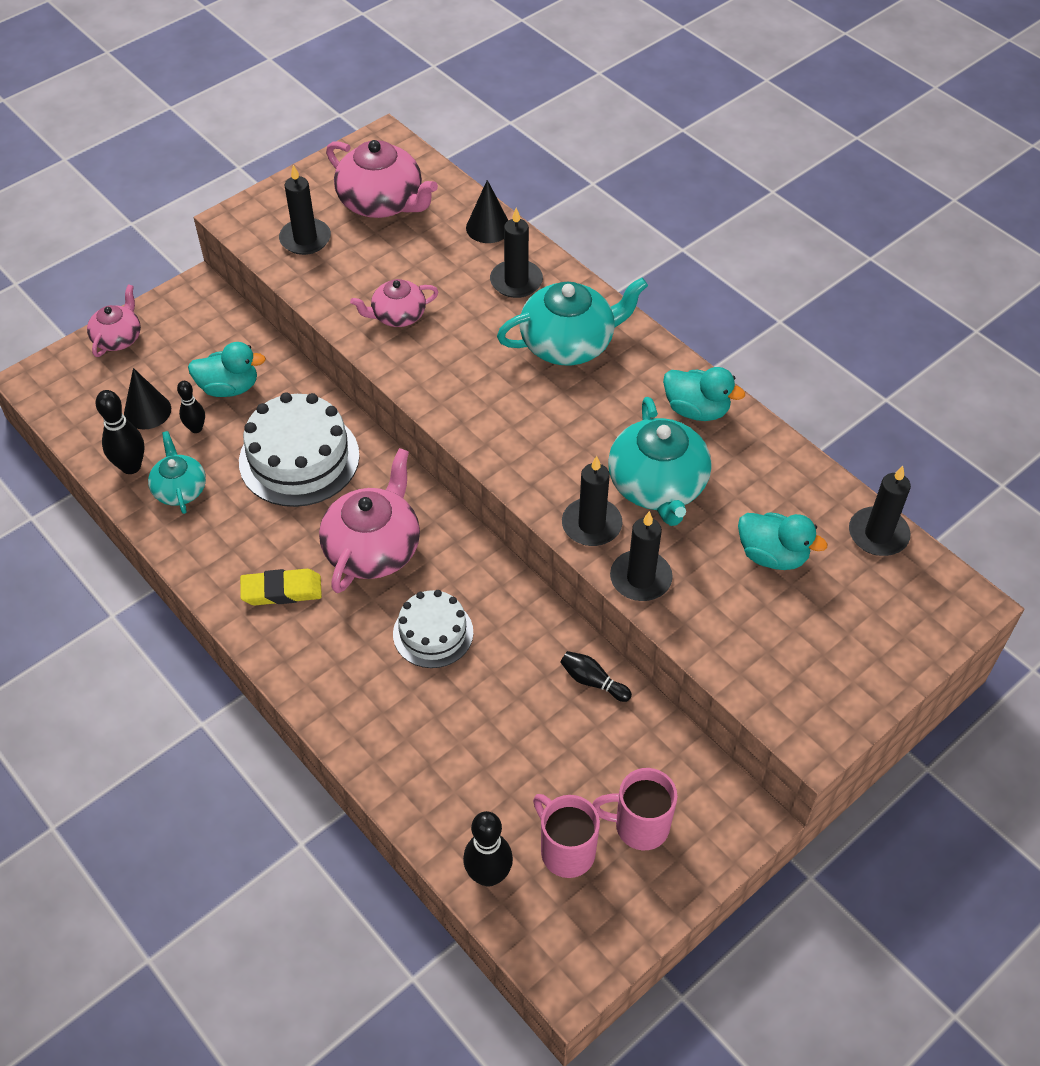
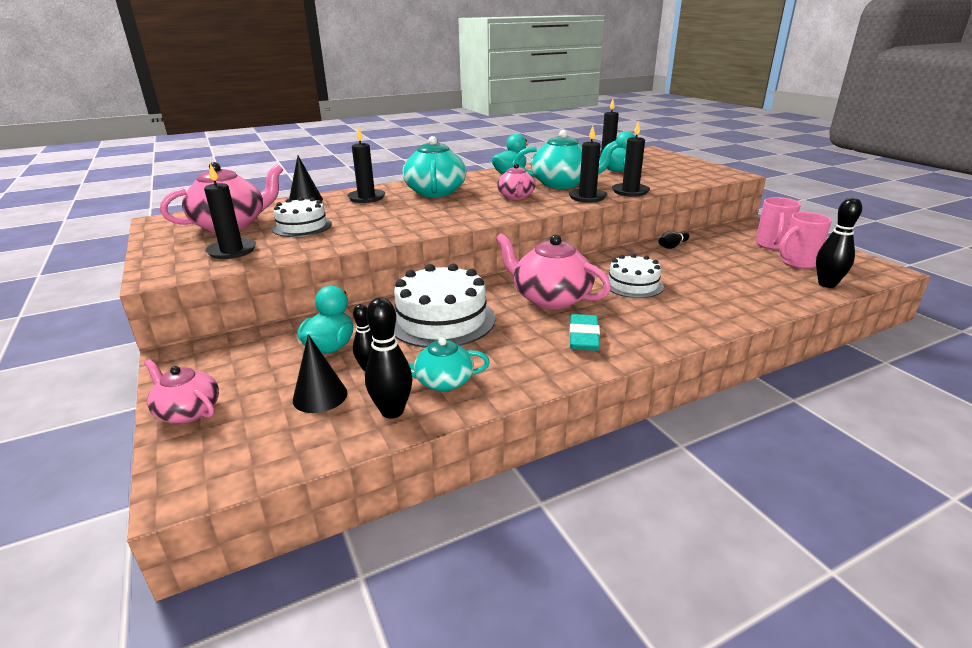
camera: 75 degrees left, 25 degrees down
yellow eraser [240,569,322,605] -> turquoise eraser [569,314,600,351]
pink teapot [350,279,438,327] -> pink teapot moved to [497,163,535,200]
none -> white cake [272,197,332,237]

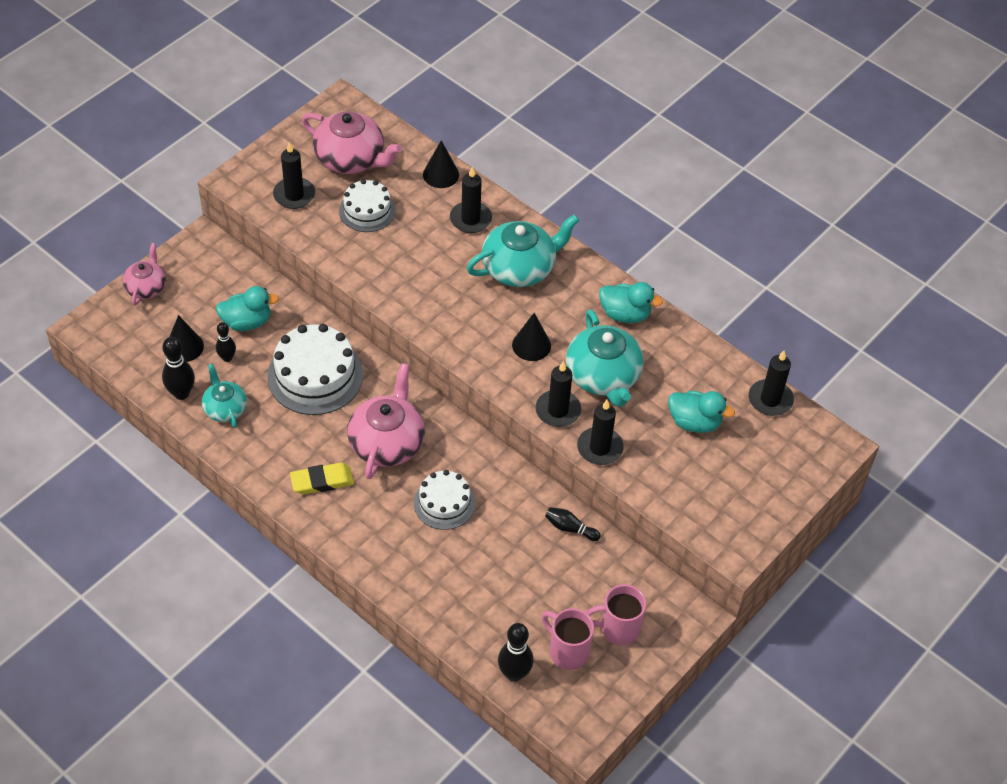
camera: 65 degrees right, 25 degrees up
pink teapot [497,163,535,200] -> black cone [512,313,551,361]
turquoise eraser [569,314,600,351] -> yellow eraser [290,463,354,495]

